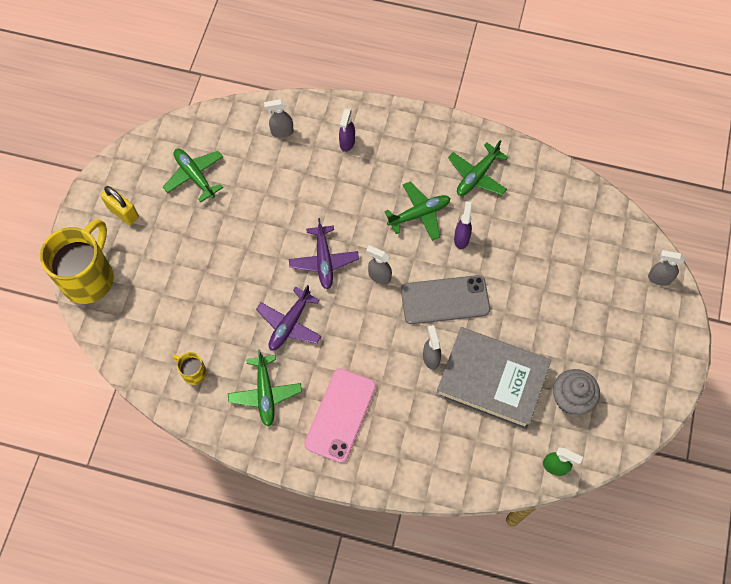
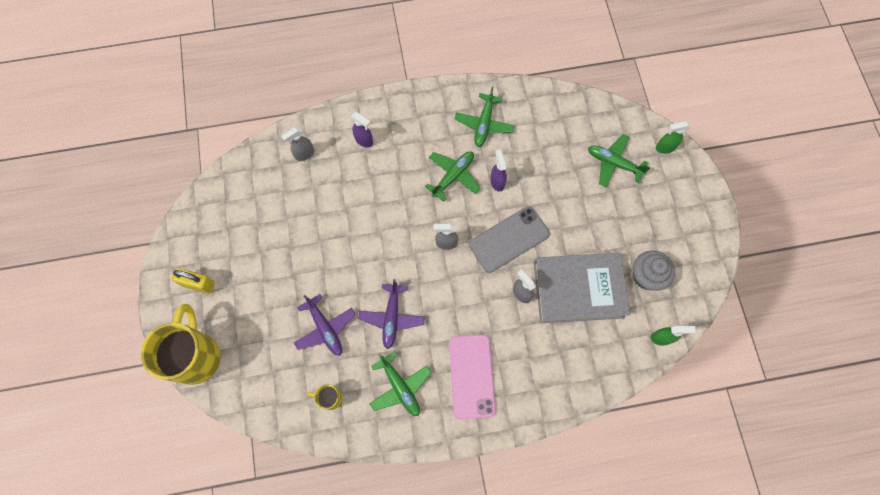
camera: 25 degrees left, 5 degrees up
green plane [163,148,223,202] -> green plane moved to [588,134,651,187]
purple plane [289,218,359,290] -> purple plane moved to [294,294,356,355]
purple spray bottle [339,108,355,152] -> purple spray bottle turned 45 degrees counterclockwise [351,112,373,147]
grey spray bottle [648,250,685,286] -> green spray bottle [656,121,691,154]

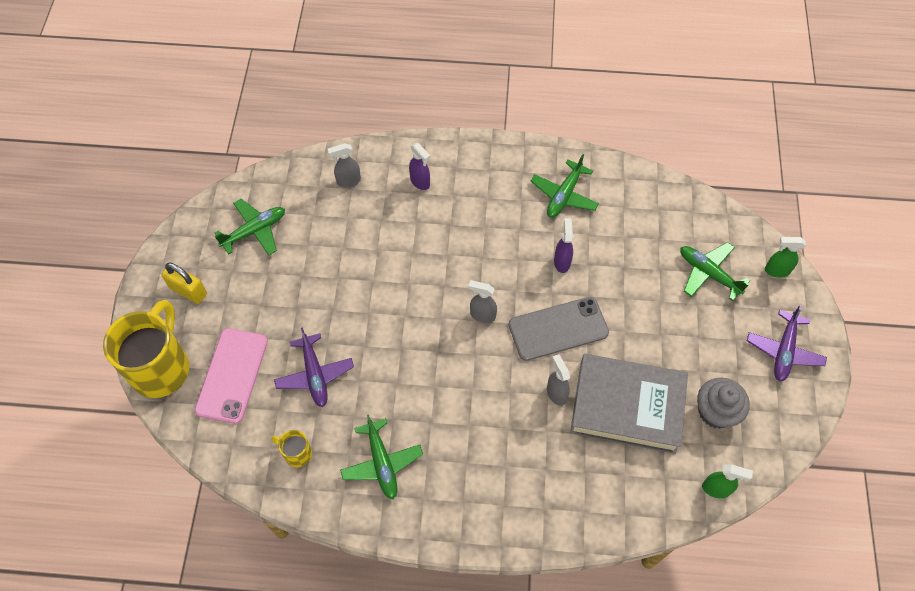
camera: 15 degrees right, 10 degrees down
purple plane [358,279,425,349] -> purple plane moved to [747,305,827,381]
green plane [425,151,480,202] -> green plane moved to [215,199,285,255]
pink phone [449,334,496,419] -> pink phone moved to [195,328,268,424]

